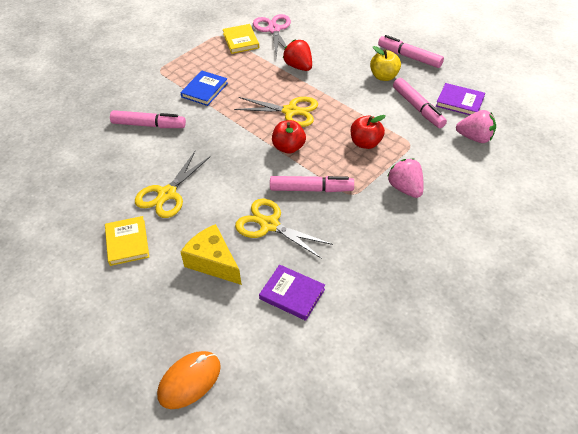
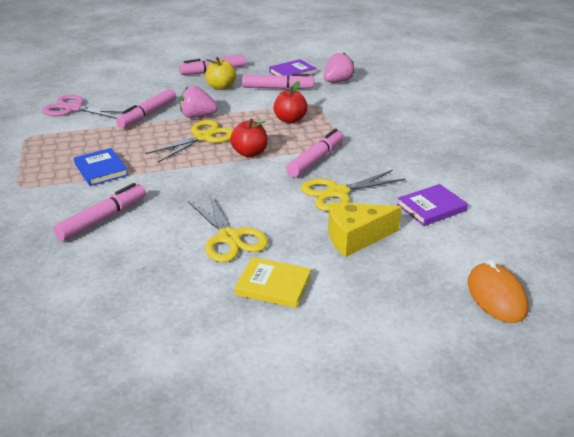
camera: 60 degrees left, 15 degrees down
yellow book [223,24,259,54] -> none
red strawberry [283,40,312,71] -> pink marker [116,89,176,128]
pink strawberry [387,159,424,198] -> pink strawberry moved to [180,85,218,118]

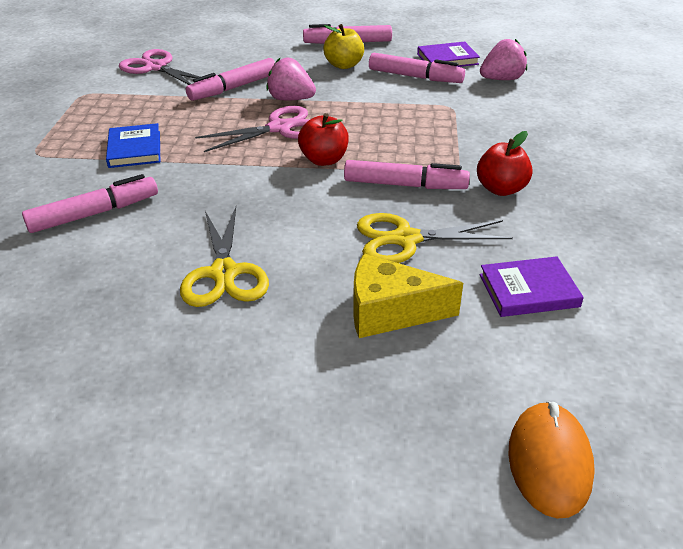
camera: 20 degrees right, 5 degrees up
yellow scissors [145,120,233,163] -> pink scissors [195,106,310,152]
yellow book [235,257,311,308] -> none
red apple [273,81,308,123] -> red apple moved to [477,131,533,196]
pink marker [286,129,344,177] -> pink marker turned 45 degrees clockwise [344,160,470,189]

